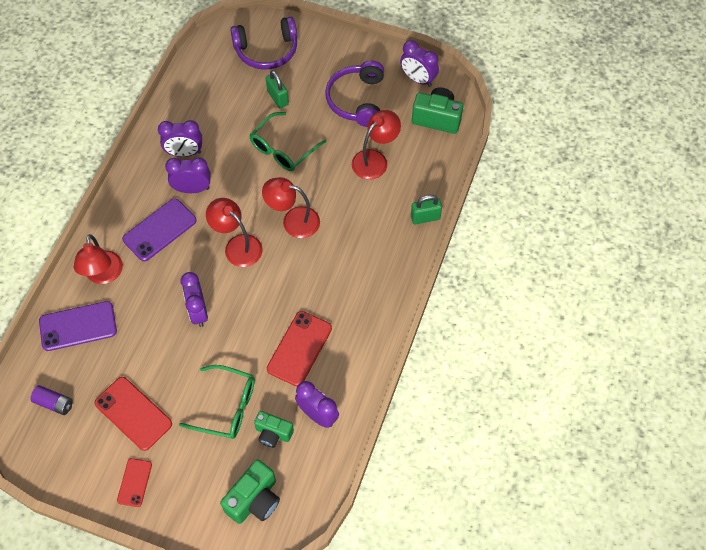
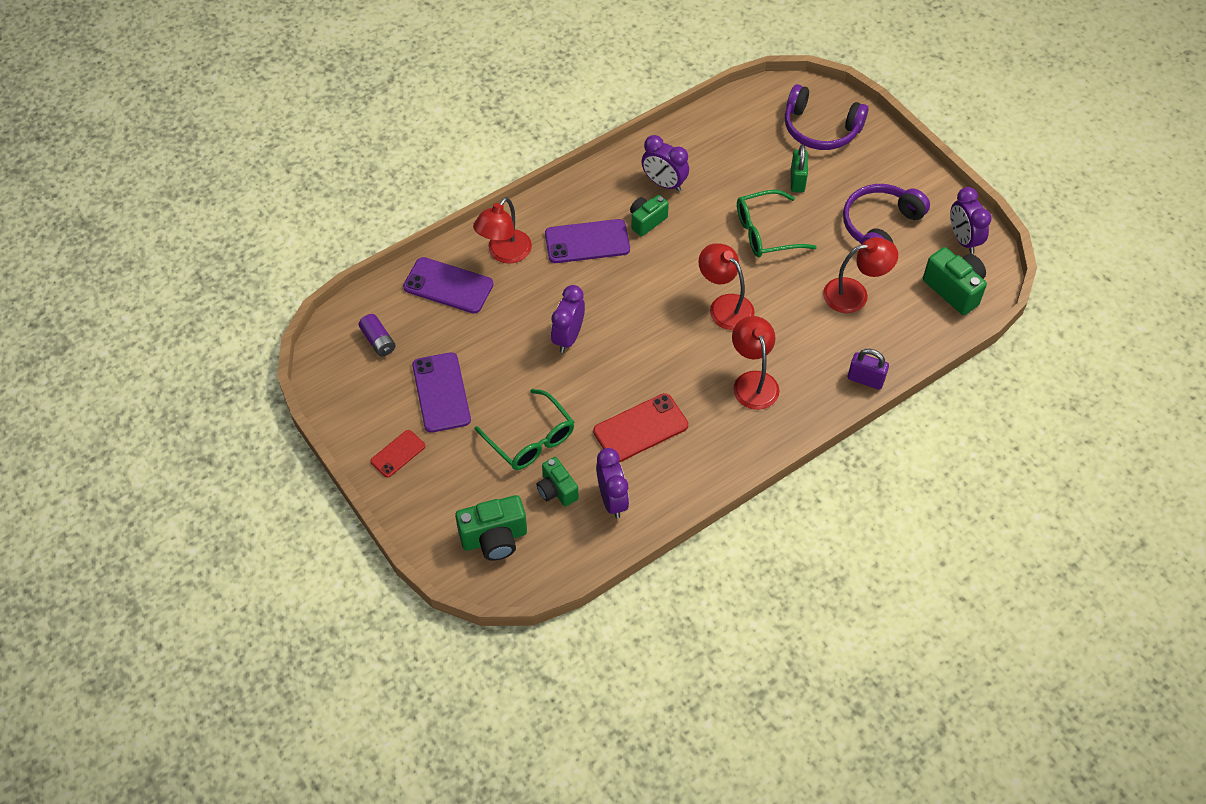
camera: 35 degrees right, 5 degrees down
red phone [94,377,172,451] -> purple phone [412,352,471,433]
purple clock [165,157,211,193] -> green camera [630,195,669,236]
red lamp [206,198,263,267] -> red lamp moved to [732,316,779,410]
green padlock [411,195,442,224] -> purple padlock [848,349,889,390]

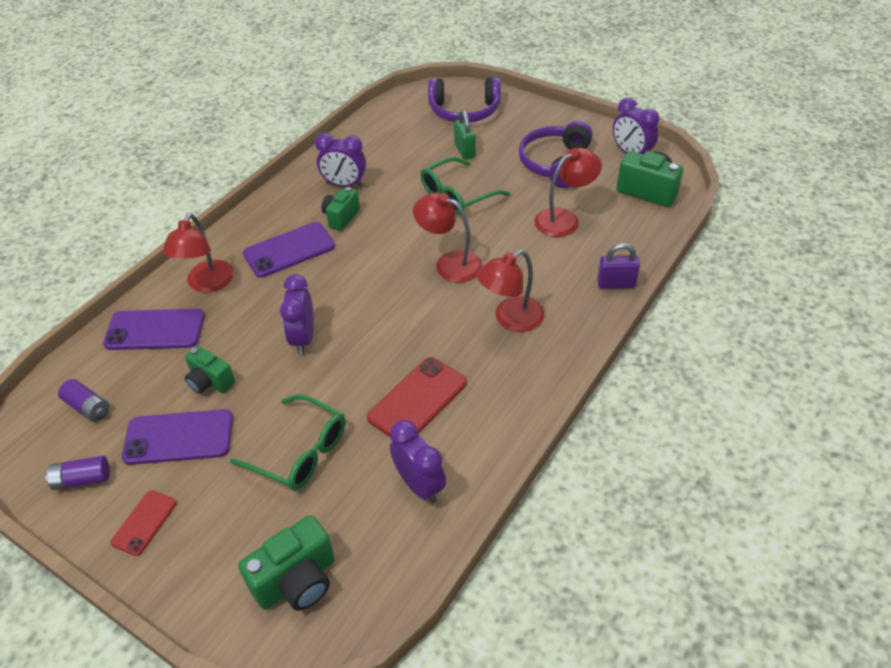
camera: 20 degrees left, 10 degrees down
purple phone [412,352,471,433] -> purple phone turned 60 degrees counterclockwise [122,409,233,465]
green camera [536,457,578,507] -> green camera moved to [185,346,235,394]
red lamp [732,316,779,410] -> red lamp turned 90 degrees counterclockwise [477,250,545,332]
none -> purple battery [46,456,110,490]

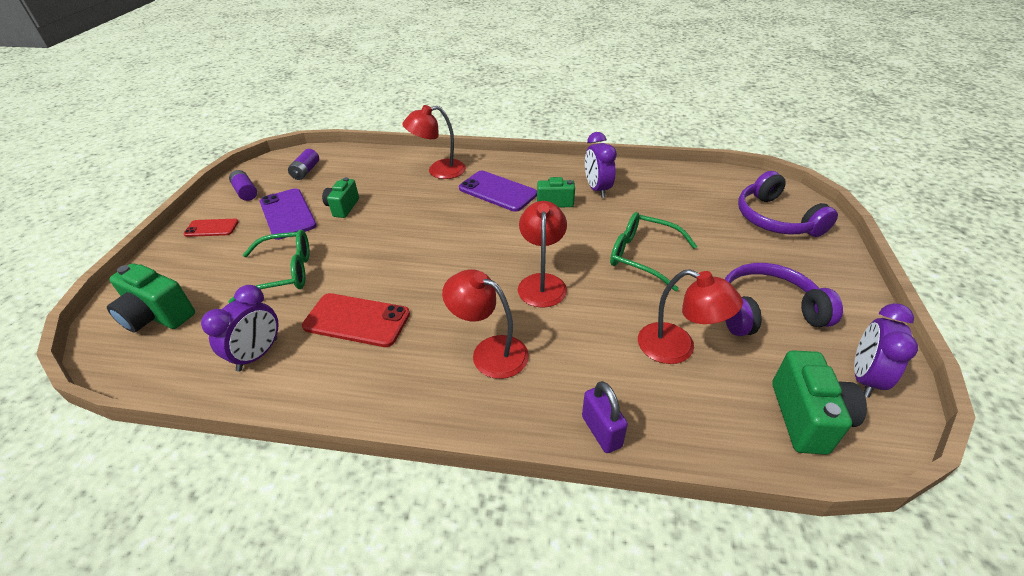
camera: 65 degrees right, 5 degrees down
purple phone [103,309,205,350] -> none
green glasses [230,394,346,491] -> green glasses turned 105 degrees counterclockwise [228,230,310,303]
purple clock [280,274,314,354] -> none
green padlock [454,110,475,160] -> none

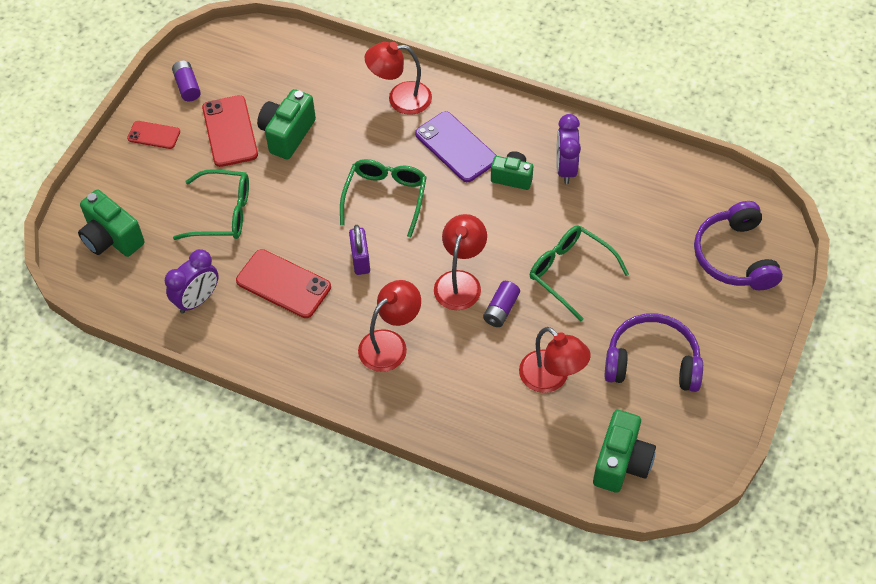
camera: 15 degrees right, 15 degrees up
purple phone [260,188,317,240] -> red phone [202,95,258,167]
purple battery [288,149,319,180] -> purple battery moved to [483,281,520,327]
green camera [322,177,359,218] -> green camera [257,89,316,159], size x1.51
red lamp [442,269,529,379] -> red lamp turned 90 degrees clockwise [358,280,421,372]
purple padlock [582,381,628,453] -> purple padlock moved to [349,225,370,275]
purple clock [854,303,918,397] -> none
none -> green glasses [340,159,427,237]

